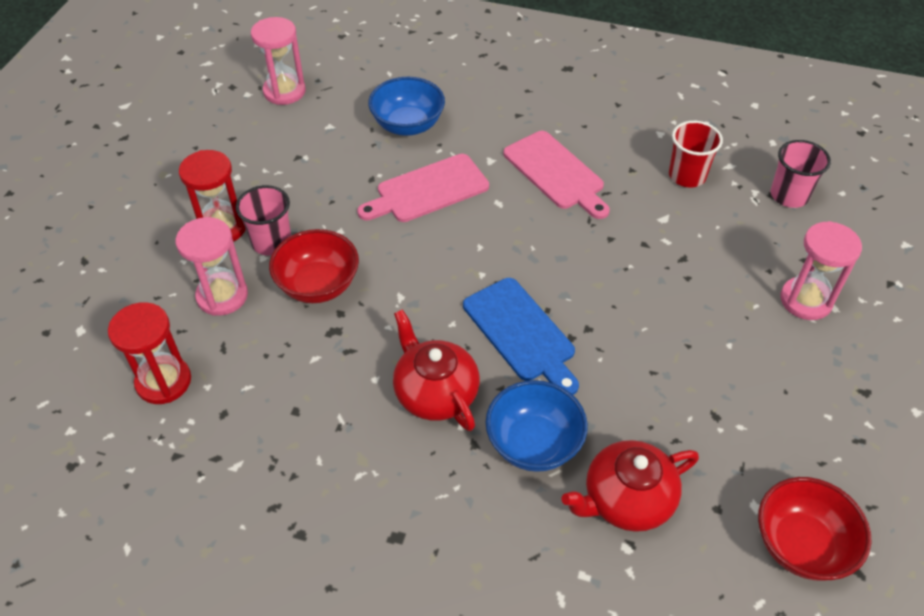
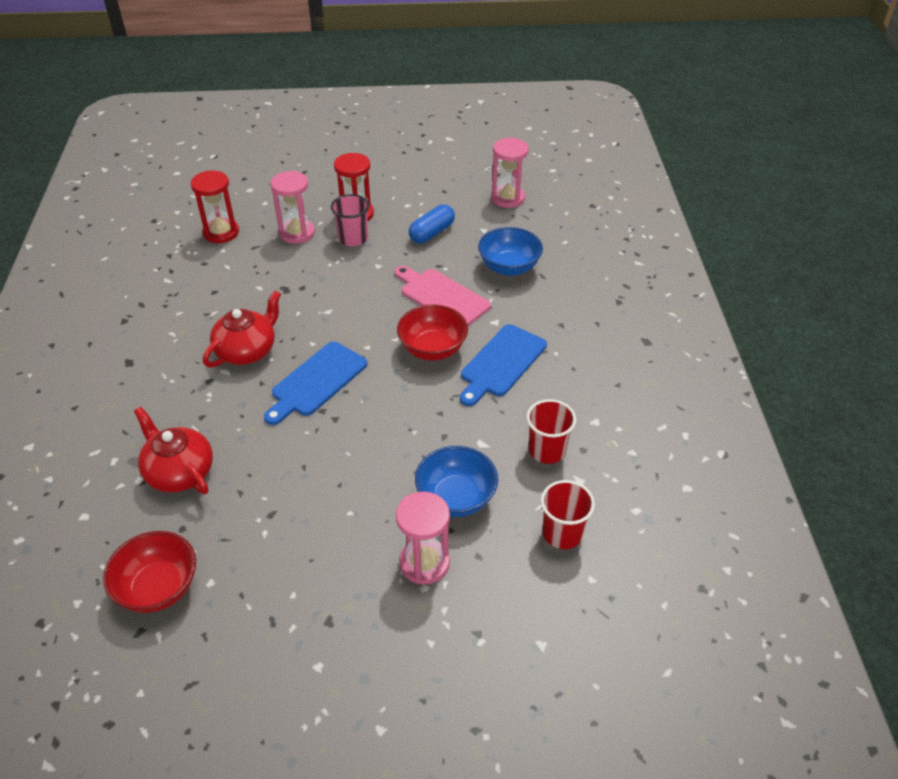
camera: 70 degrees right, 5 degrees down
red bowl [269,229,359,303] -> red bowl moved to [397,304,468,361]
blue bowl [485,380,588,472] -> blue bowl moved to [415,446,498,517]
pink cutting board [503,131,610,219] -> blue cutting board [460,324,547,406]
pink cup [771,140,831,208] -> red cup [541,480,595,549]
none -> blue capsule [409,204,455,243]

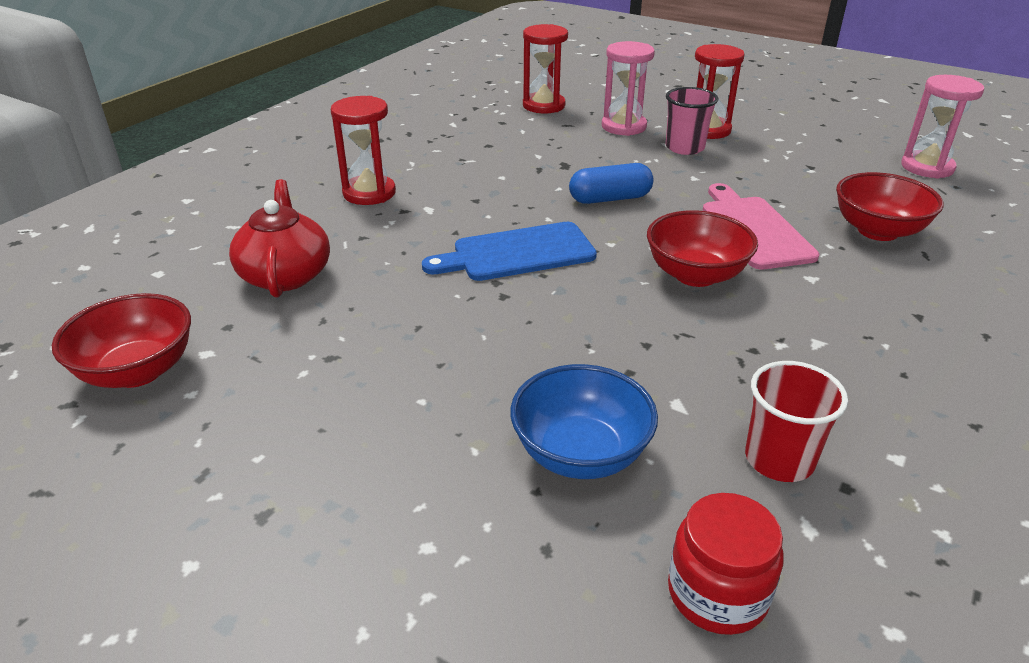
camera: 35 degrees right, 10 degrees down
red teapot [203,290,281,367] -> none
pink hourglass [396,492,450,585] -> none
blue capsule [409,204,455,243] -> blue capsule moved to [569,163,654,204]
blue cutting board [460,324,547,406] -> none
blue bowl [478,227,543,276] -> red bowl [836,172,944,241]
red cup [541,480,595,549] -> red jar [668,493,784,635]
none -> red hourglass [330,96,396,205]

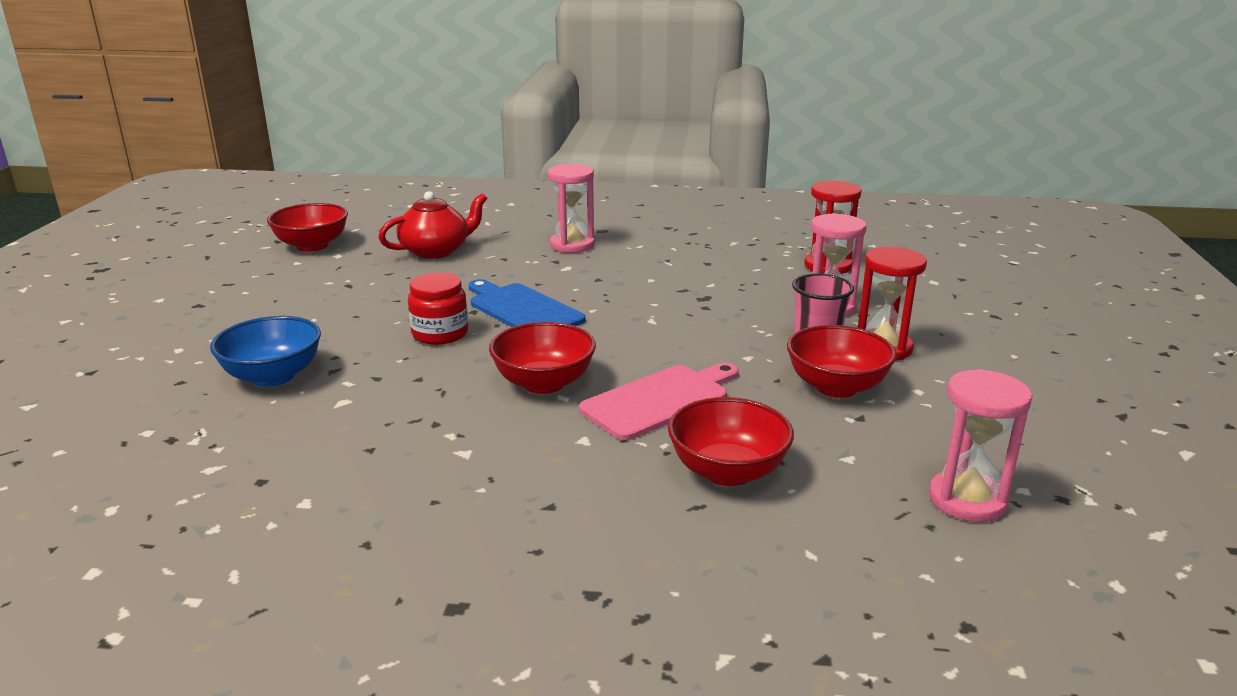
camera: 65 degrees right, 10 degrees down
red hourglass [330,96,396,205] -> pink hourglass [547,164,595,253]
blue capsule [569,163,654,204] -> none
red jar [668,493,784,635] -> red jar moved to [408,272,468,345]
red cup [745,361,848,482] -> none
none -> red bowl [787,325,897,398]

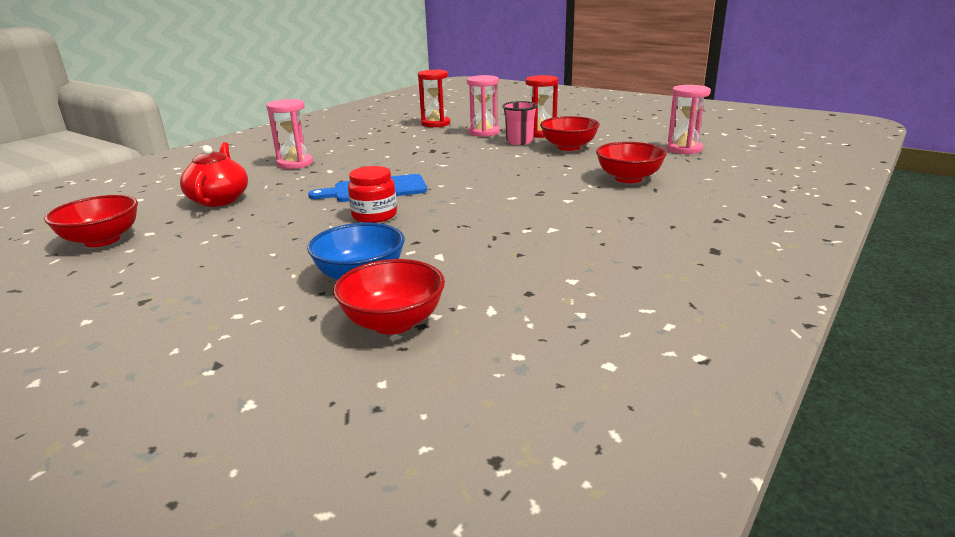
camera: 60 degrees left, 0 degrees up
red bowl [489,322,596,394] -> red bowl moved to [333,259,445,335]
pink cutting board [579,363,739,440] -> none

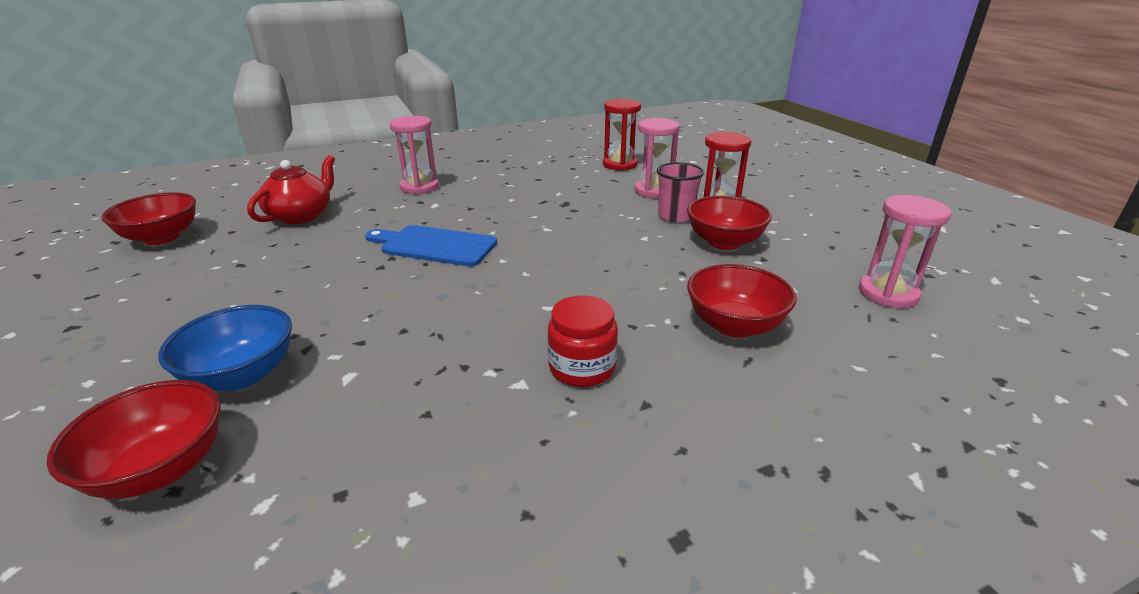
camera: 30 degrees right, 5 degrees up
red jar [348,166,397,223] -> red jar moved to [547,295,618,387]

